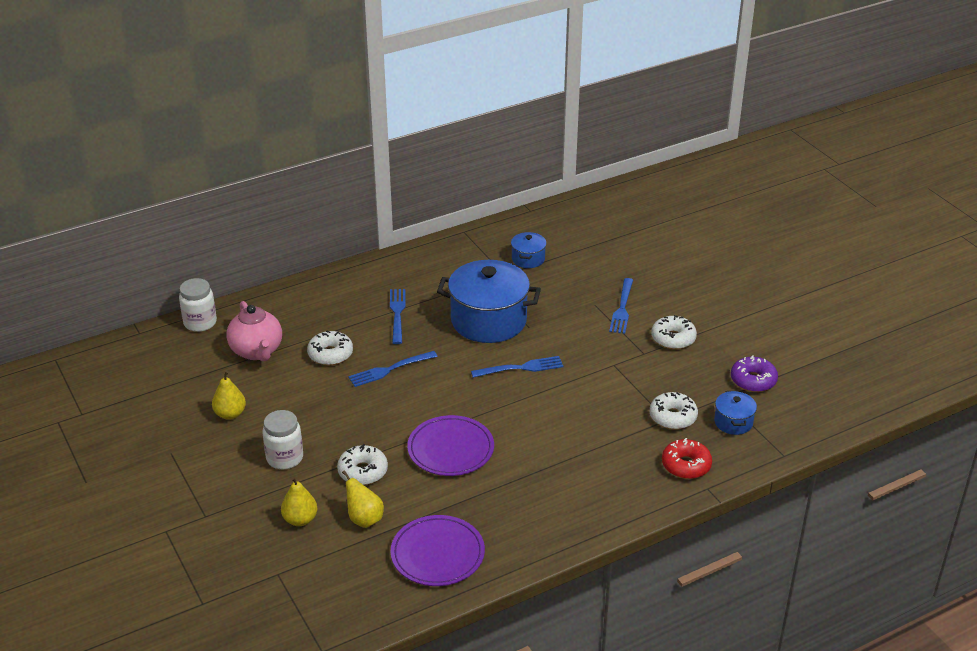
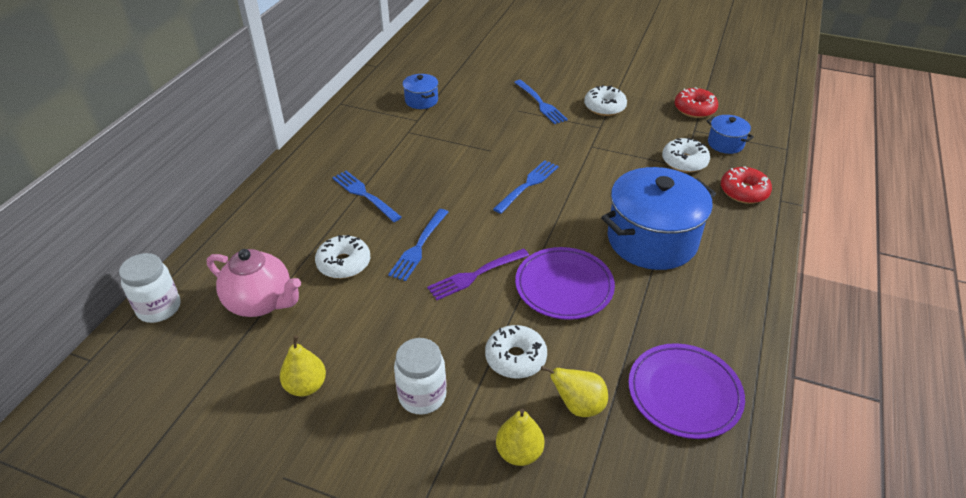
camera: 40 degrees left, 5 degrees up
blue pot [437,260,541,343] -> blue pot moved to [601,167,716,270]
purple donut [731,355,778,392] -> red donut [675,87,718,118]
none -> purple fork [427,248,529,300]

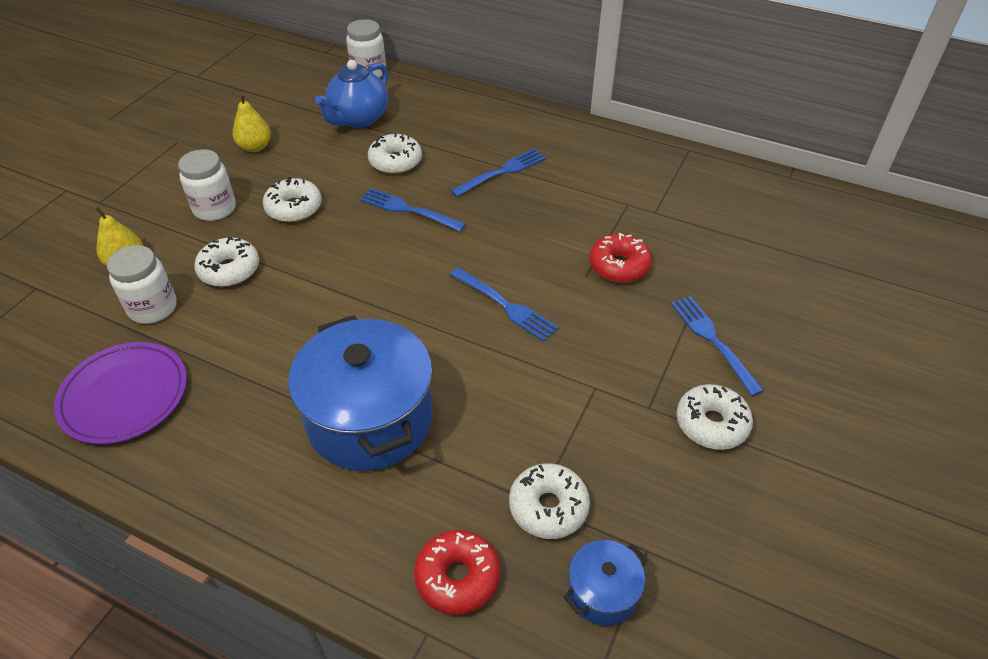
camera: 95 degrees right, 5 degrees up
pink teapot [207,249,301,317] -> blue teapot [315,60,388,128]
blue pot [402,74,438,109] -> none
purple fork [427,248,529,300] -> none
blue fork [514,80,568,124] -> blue fork turned 90 degrees clockwise [671,296,764,396]
purple plate [515,247,615,320] -> none
yellow pear [541,366,608,417] -> white jar [107,245,177,324]
red donut [675,87,718,118] -> red donut moved to [589,233,652,283]
none -> white donut [263,177,322,222]

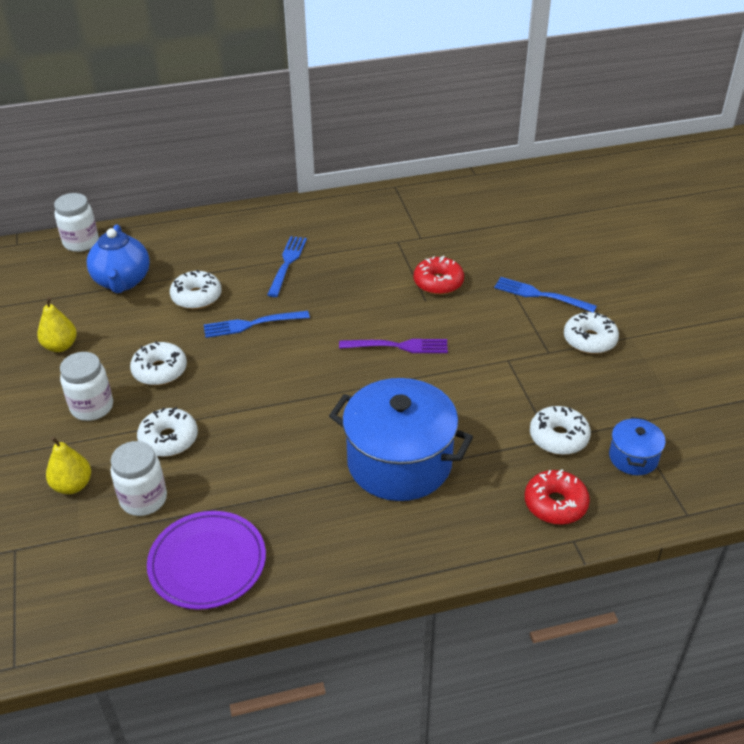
camera: 40 degrees left, 5 degrees down
blue fork [450,267,559,342] -> purple fork [339,339,448,353]

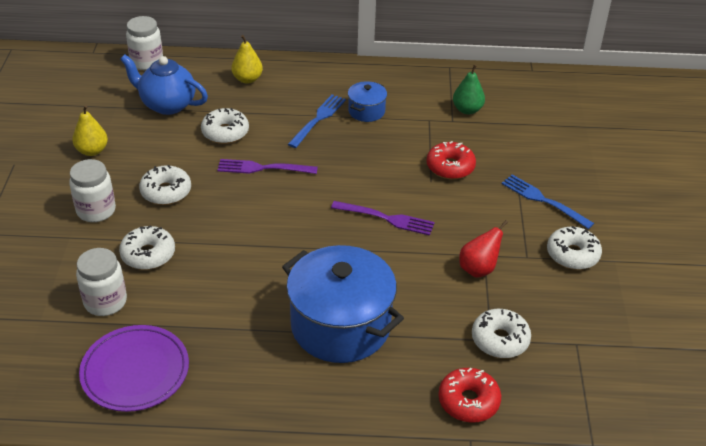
camera: 15 degrees right, 0 degrees up
yellow pear [46,437,91,494] -> yellow pear moved to [231,35,263,84]
blue teapot [87,224,150,293] -> blue teapot turned 105 degrees clockwise [120,54,208,115]
blue fork [204,311,310,338] -> purple fork [217,159,318,174]
blue pot [609,417,666,475] -> blue pot moved to [348,81,387,122]
none -> green pear [453,64,485,114]
none -> red pear [459,220,508,278]

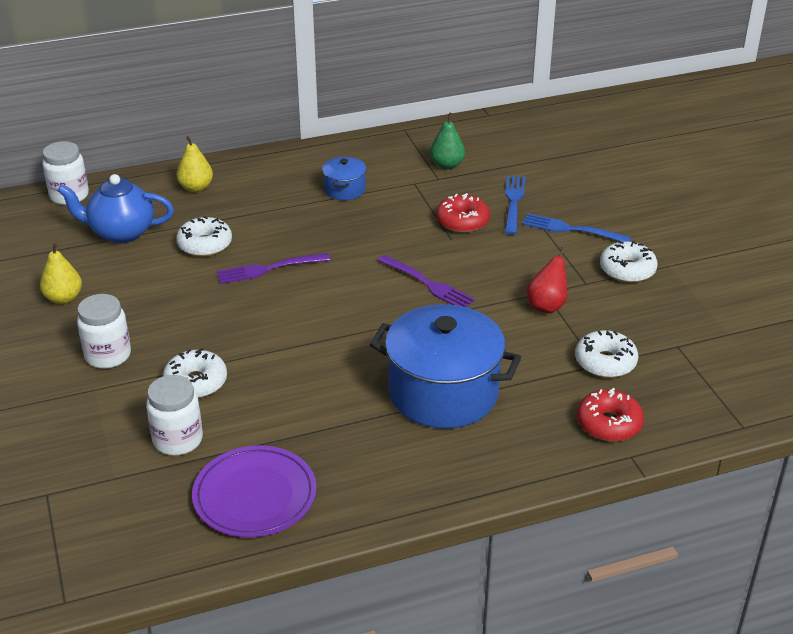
camera: 20 degrees left, 5 degrees down
white donut [139,165,191,205] -> none
blue fork [288,94,346,148] -> blue fork moved to [505,175,525,235]
purple fork [331,201,435,236] -> purple fork turned 45 degrees clockwise [378,255,475,307]

